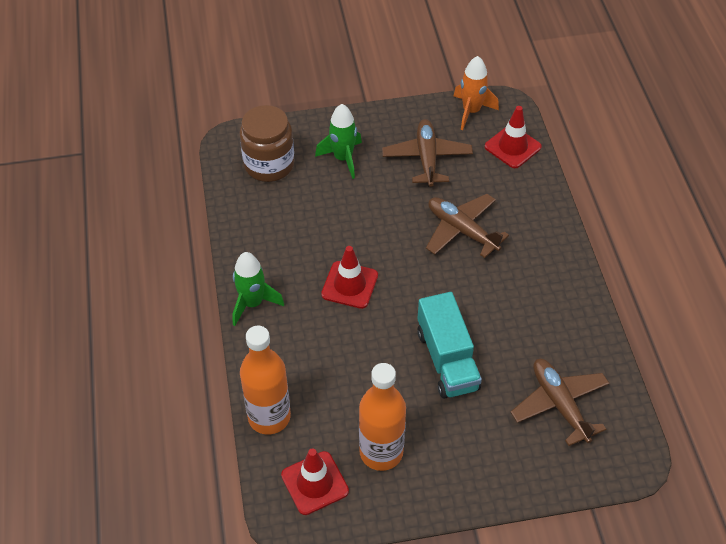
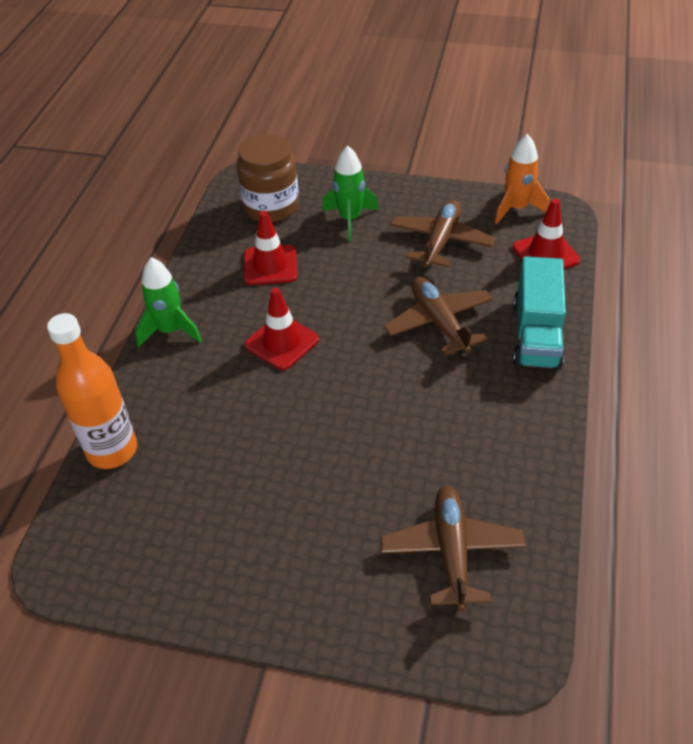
camera: 25 degrees right, 5 degrees down
red traffic cone [281,448,349,515] -> red traffic cone moved to [244,211,297,285]
orange bottle [359,363,406,471] -> none
turquoise truck [417,292,482,399] -> turquoise truck moved to [513,256,566,370]

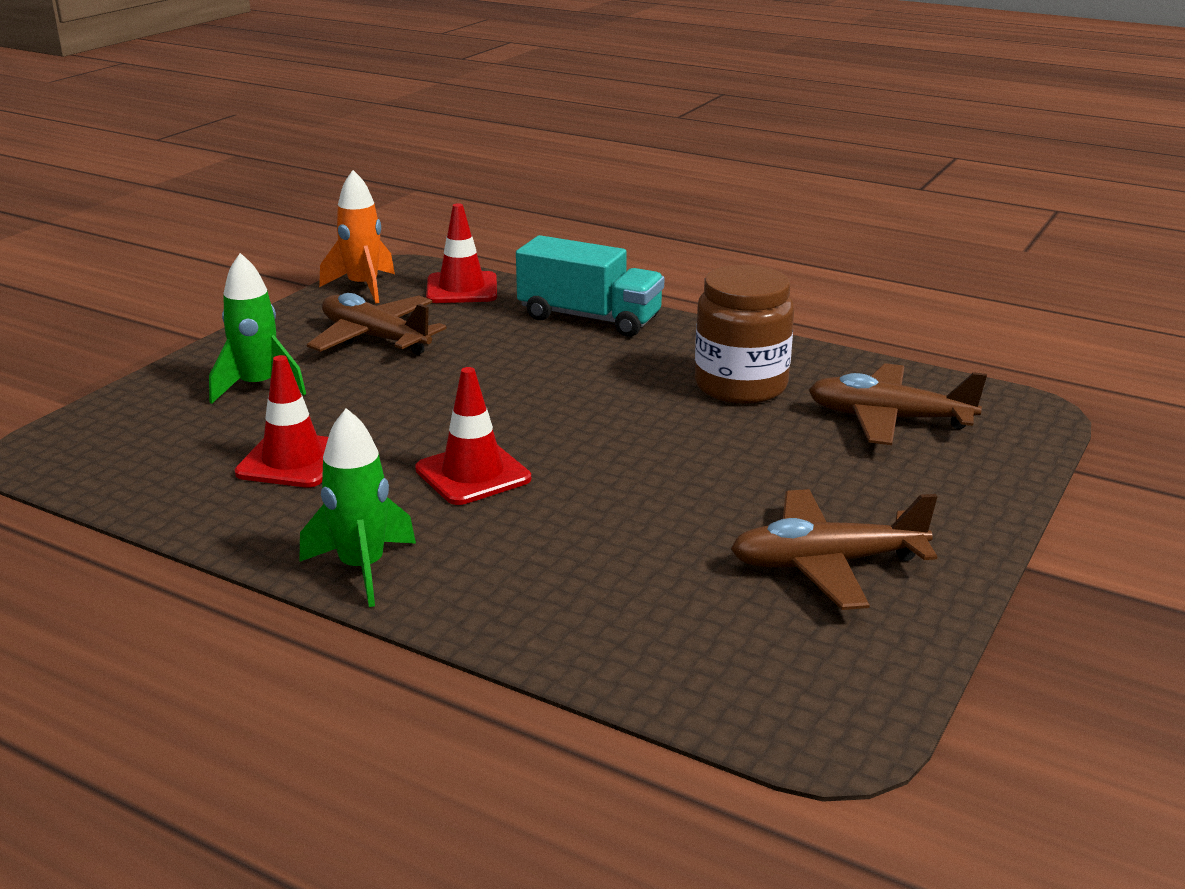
camera: 75 degrees left, 20 degrees down
orange bottle [47,313,137,469] -> none
brown jar [236,134,299,222] -> brown jar moved to [695,265,794,404]
brown plane [384,277,493,356] -> brown plane moved to [731,489,938,610]

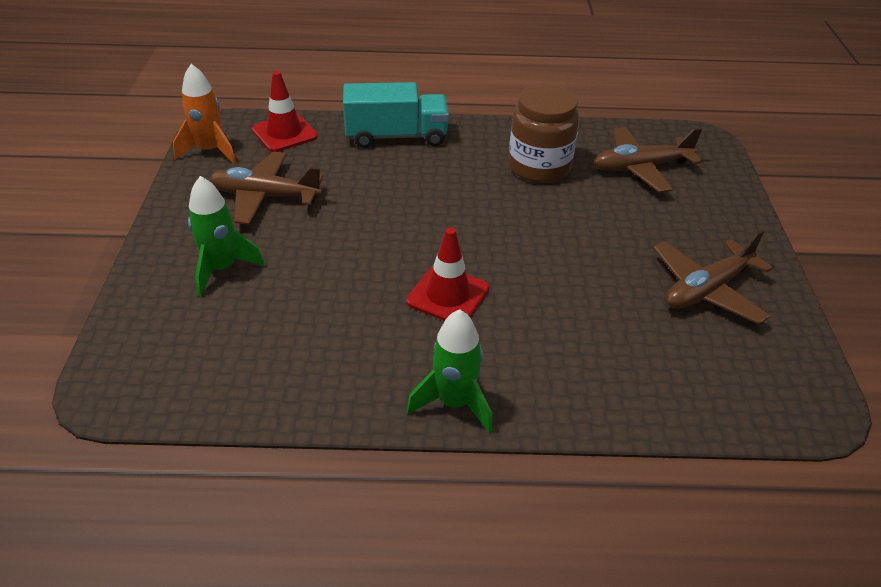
camera: 30 degrees left, 15 degrees up
red traffic cone [235,355,328,488] -> none

